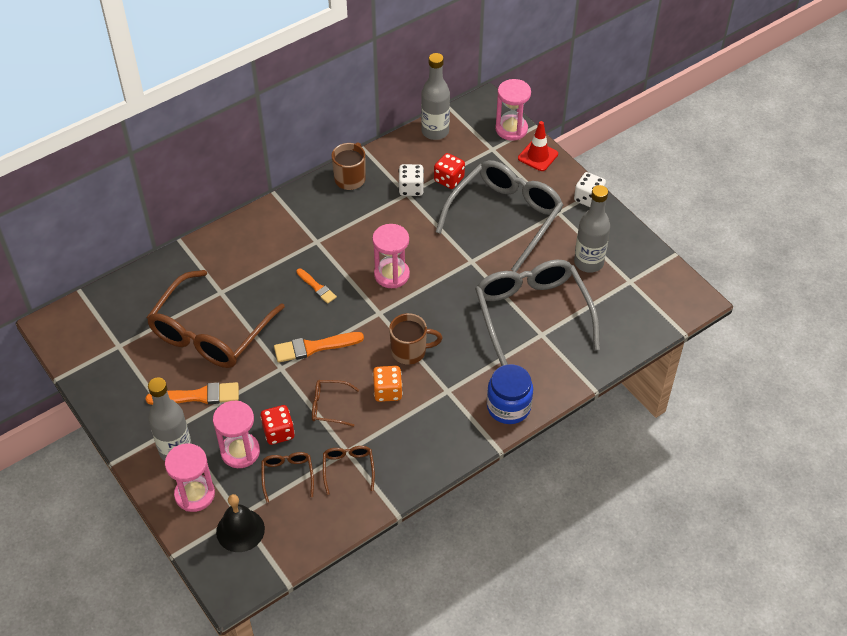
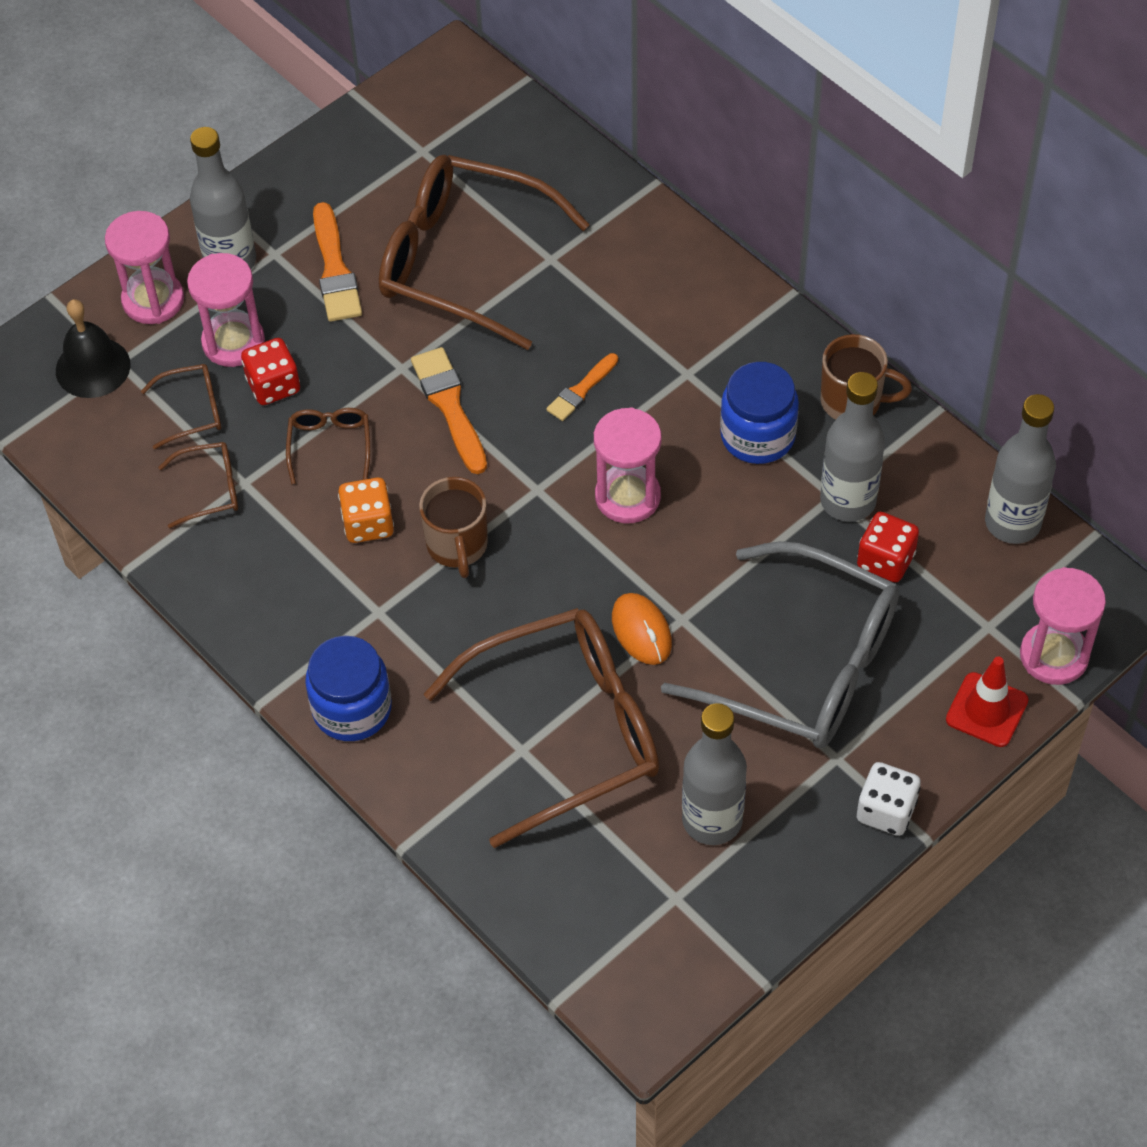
camera: 85 degrees right, 5 degrees up
white dice [399,164,424,196] -> grey bottle [820,372,885,522]
grey glasses [475,260,600,366] -> brown glasses [424,608,659,848]
none -> orange mouse [612,593,672,665]
none -> blue jar [720,362,799,464]

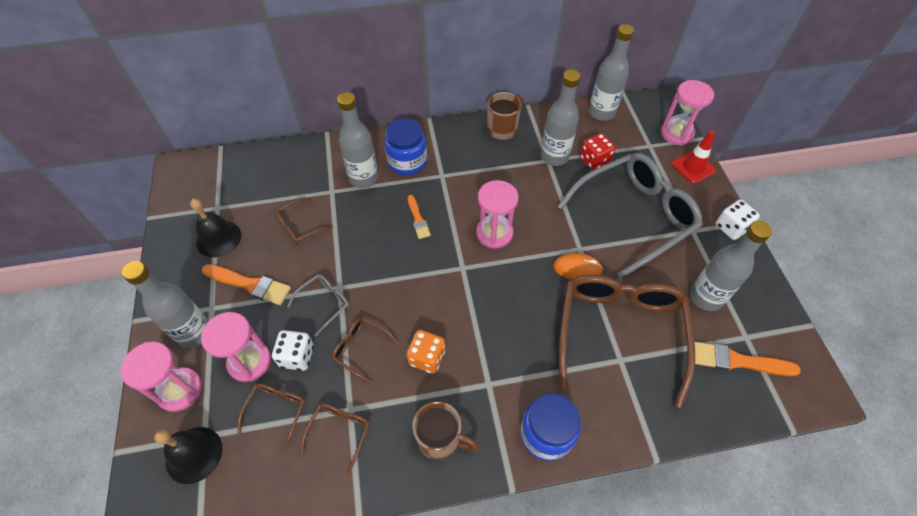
camera: 60 degrees left, 0 degrees up
red dice [241,338,300,405] -> white dice [272,330,314,371]
brown glasses [379,155,590,350] -> brown glasses [274,198,333,244], size x0.43
orange brush [411,347,487,474] -> orange brush moved to [694,341,801,376]
brown mug [419,477,488,578] -> brown mug moved to [412,401,479,460]
blue jar [720,362,799,464] -> blue jar moved to [384,119,427,175]
none -> black bell [190,199,241,258]
none -> grey glasses [287,274,349,336]
none -> grey bottle [337,92,378,188]

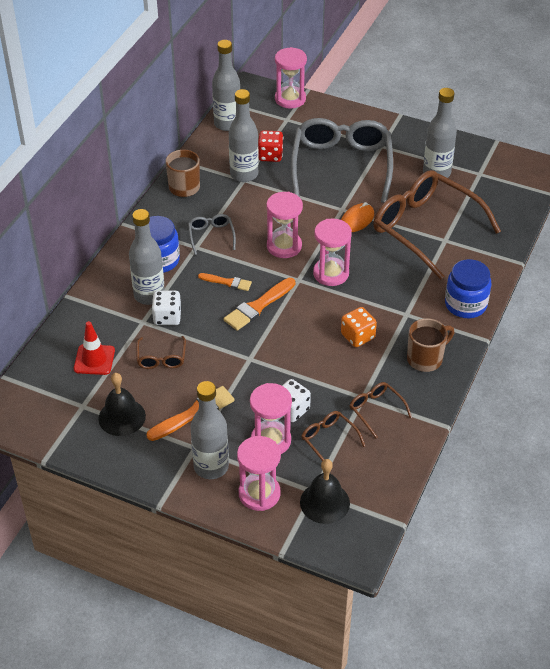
camera: 55 degrees left, 10 degrees down
grey glasses [287,274,349,336] -> grey glasses moved to [188,214,236,255]
brown glasses [332,317,399,384] -> none
red traffic cone [672,131,716,184] -> red traffic cone moved to [74,321,115,375]
orange brush [694,341,801,376] -> orange brush moved to [224,278,295,331]
white dice [715,199,760,240] -> white dice moved to [152,291,181,325]
none -> pink hourglass [313,219,352,286]

